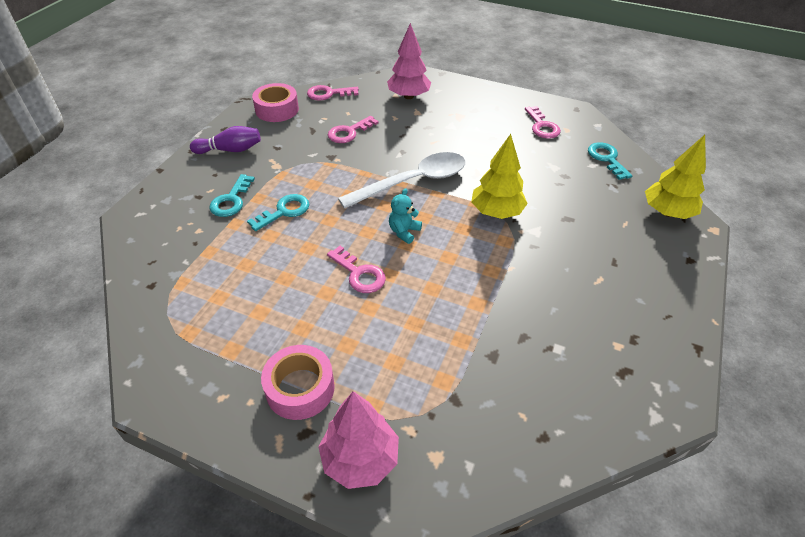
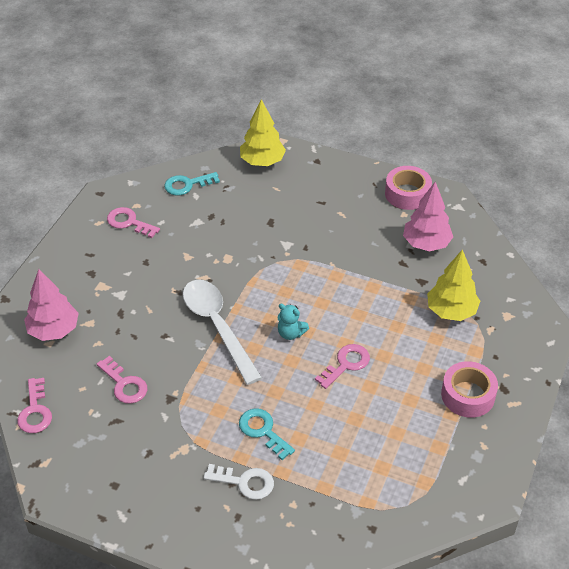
camera: 90 degrees left, 0 degrees up
purple bowling pin [190,126,261,154] -> none
turquoise key [209,174,255,217] -> white key [203,464,274,500]
pink tape [252,83,299,122] -> pink tape moved to [385,166,432,210]
pink tree [318,391,399,489] -> pink tree moved to [403,182,453,252]
yellow tree [471,134,528,219] -> yellow tree moved to [427,249,480,321]
pink key [525,106,561,139] -> pink key turned 135 degrees counterclockwise [107,207,160,238]

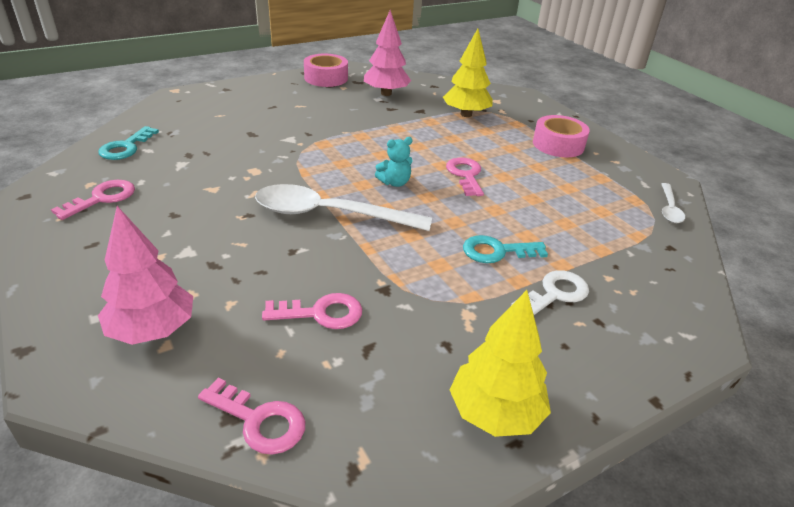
camera: 55 degrees left, 10 degrees down
pink key [107,207,160,238] -> pink key turned 150 degrees clockwise [51,180,135,220]
yellow tree [240,99,286,166] -> yellow tree moved to [450,290,551,437]
none -> white spoon [661,183,685,223]

